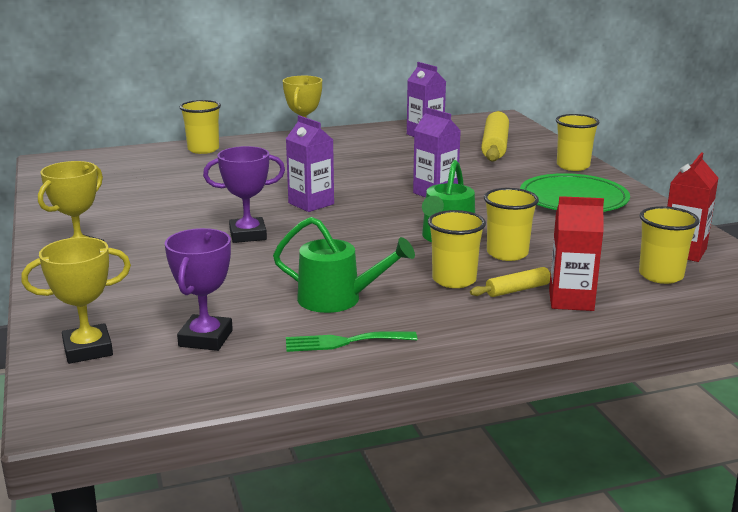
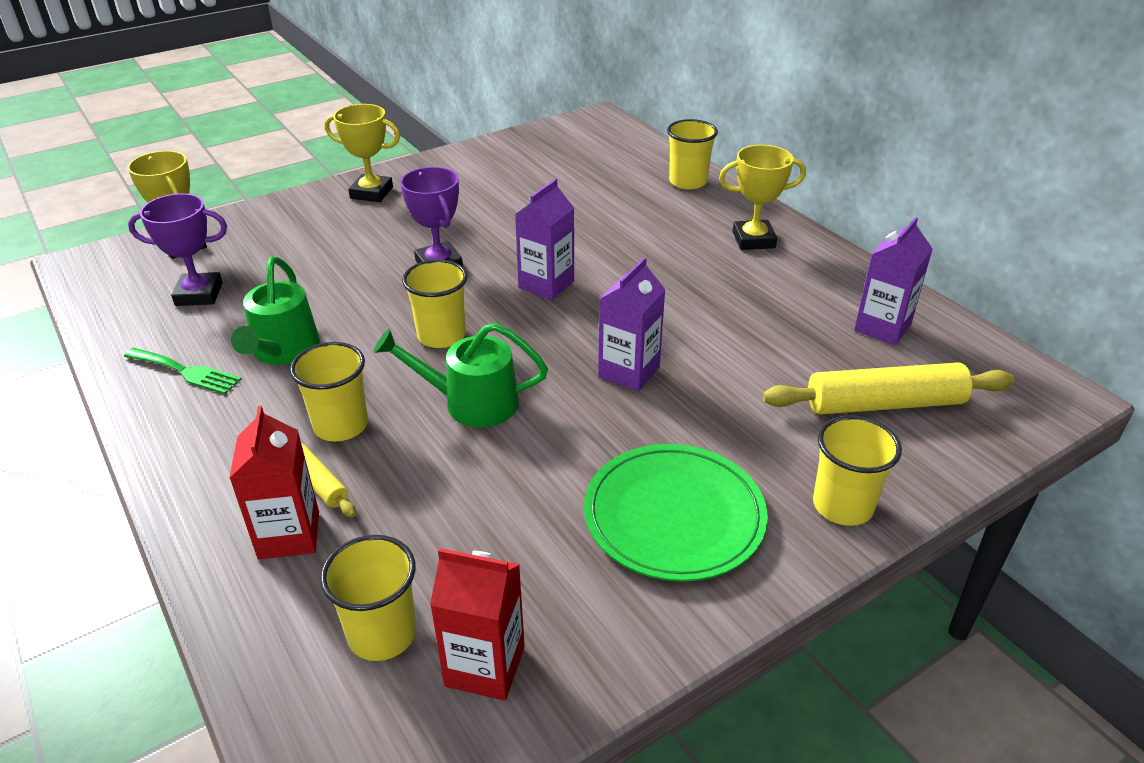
camera: 75 degrees right, 15 degrees up
green fork [286,331,417,352] -> green fork turned 135 degrees clockwise [124,348,242,394]
yellow cup [484,188,539,261] -> yellow cup moved to [402,259,468,348]

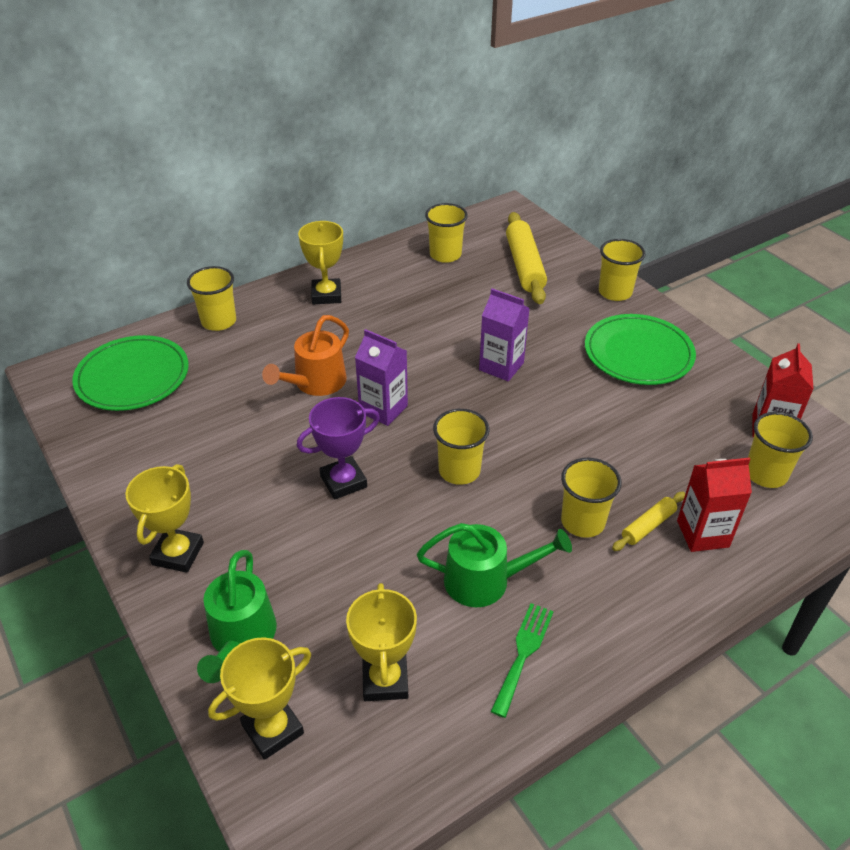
camera: 90 degrees left, 5 degrees up
purple trophy [128,193,227,306] -> yellow trophy [346,583,417,701]
green watering can [374,323,548,427] -> green watering can moved to [197,550,277,683]
purple carton [854,217,933,345] -> yellow cup [425,203,468,263]
none -> green plate [72,335,189,411]
none -> orange watering can [262,315,349,396]

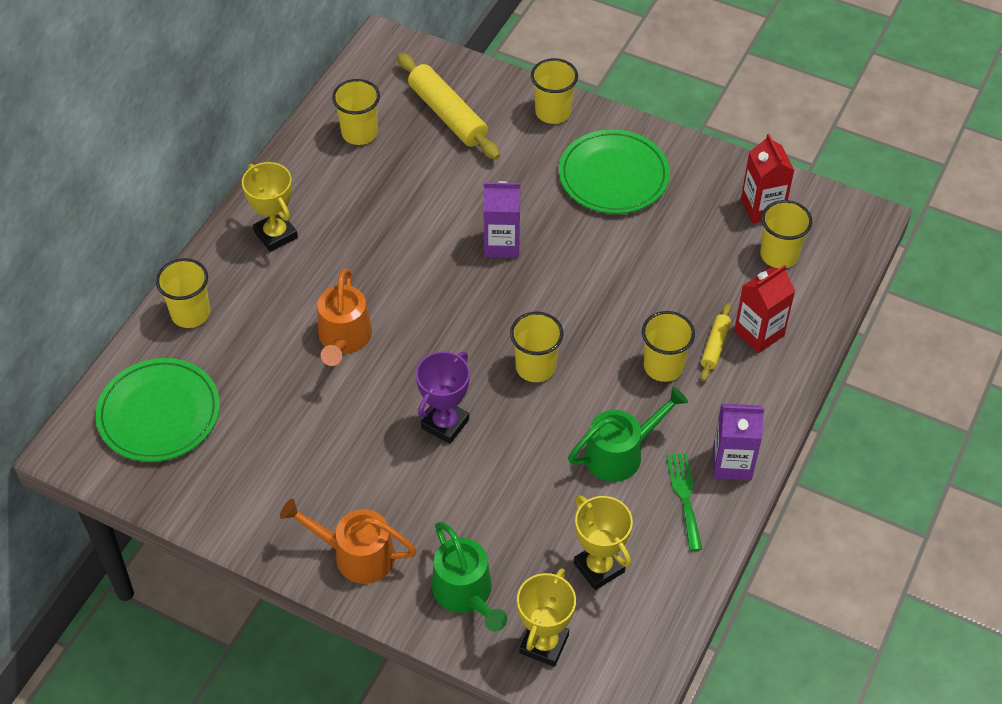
camera: 30 degrees left, 10 degrees up
yellow trophy [125,464,204,573] -> orange watering can [280,499,417,584]
purple carton [355,329,408,426] -> purple carton moved to [713,404,765,480]

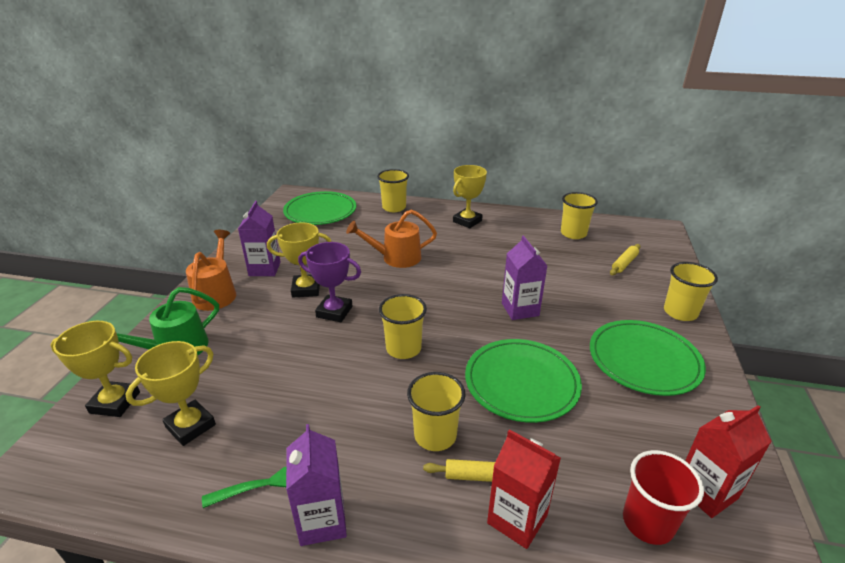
camera: 75 degrees right, 20 degrees down
yellow rolling pin [397,53,500,160] -> yellow rolling pin [610,244,641,275], size x0.52
green watering can [568,387,688,482] -> none
yellow cup [760,200,813,268] -> red cup [623,450,704,545]
none -> purple carton [238,201,280,276]
none -> yellow trophy [267,223,332,297]
none -> green plate [465,339,582,423]

